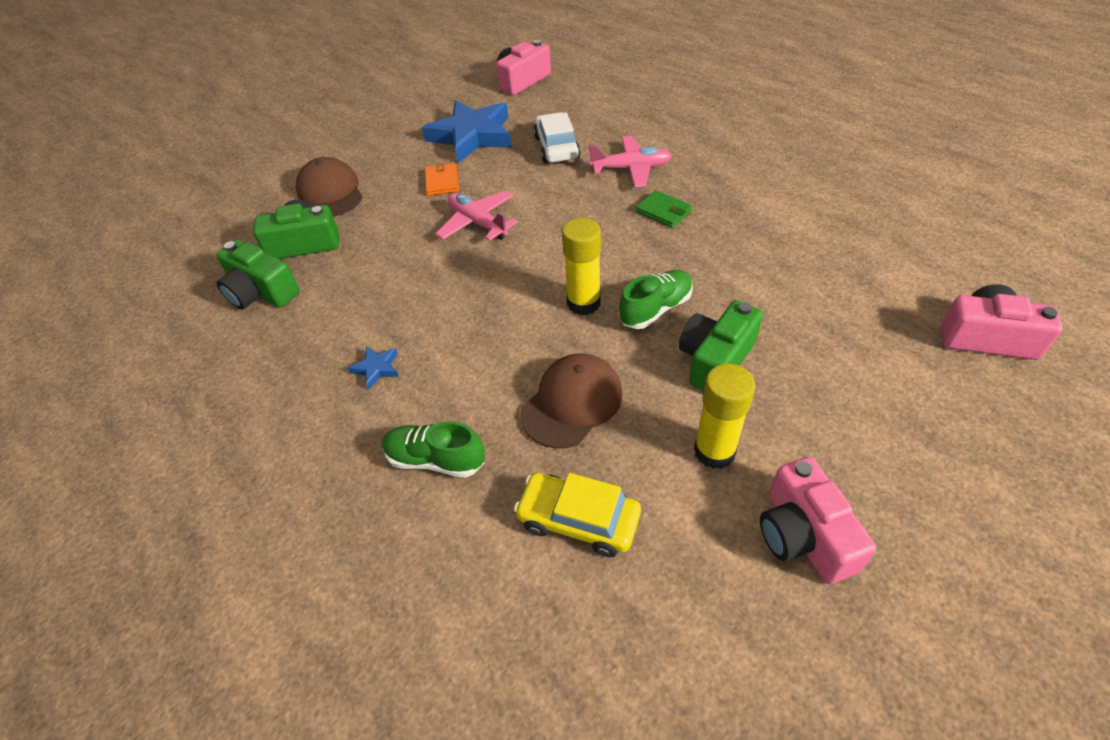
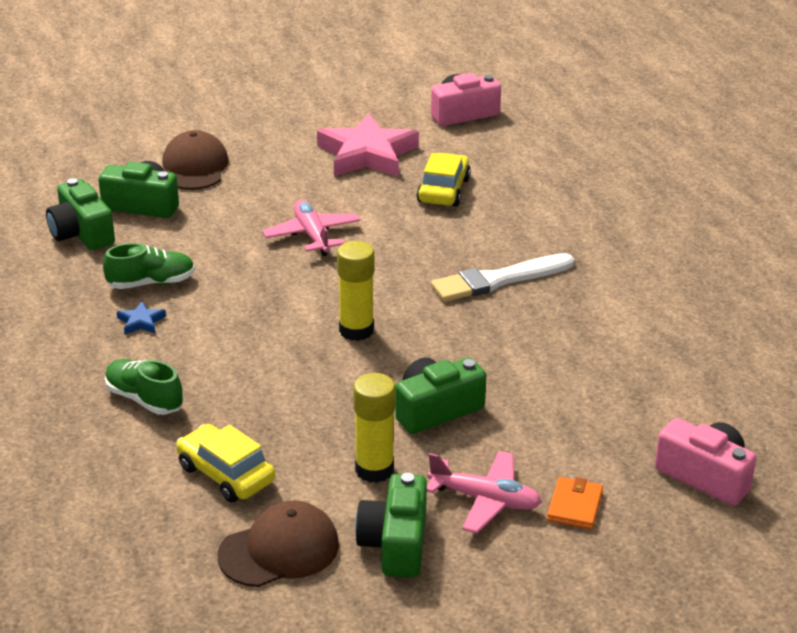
camera: 20 degrees right, 15 degrees down
blue star [422,100,512,163] -> pink star [317,113,419,177]
orange wallet [425,163,459,196] -> orange wallet moved to [547,477,603,529]
brown cap [520,353,623,449] -> brown cap moved to [217,500,339,587]
white car [533,112,580,163] -> yellow car [417,153,471,207]
pink plane [589,136,672,188] -> pink plane moved to [427,451,542,533]
green shoe [619,270,693,329] -> green shoe moved to [103,243,195,289]
green wallet [636,190,692,228] -> white brush [431,253,574,302]
pink camera [760,457,876,584] -> green camera [355,473,427,578]

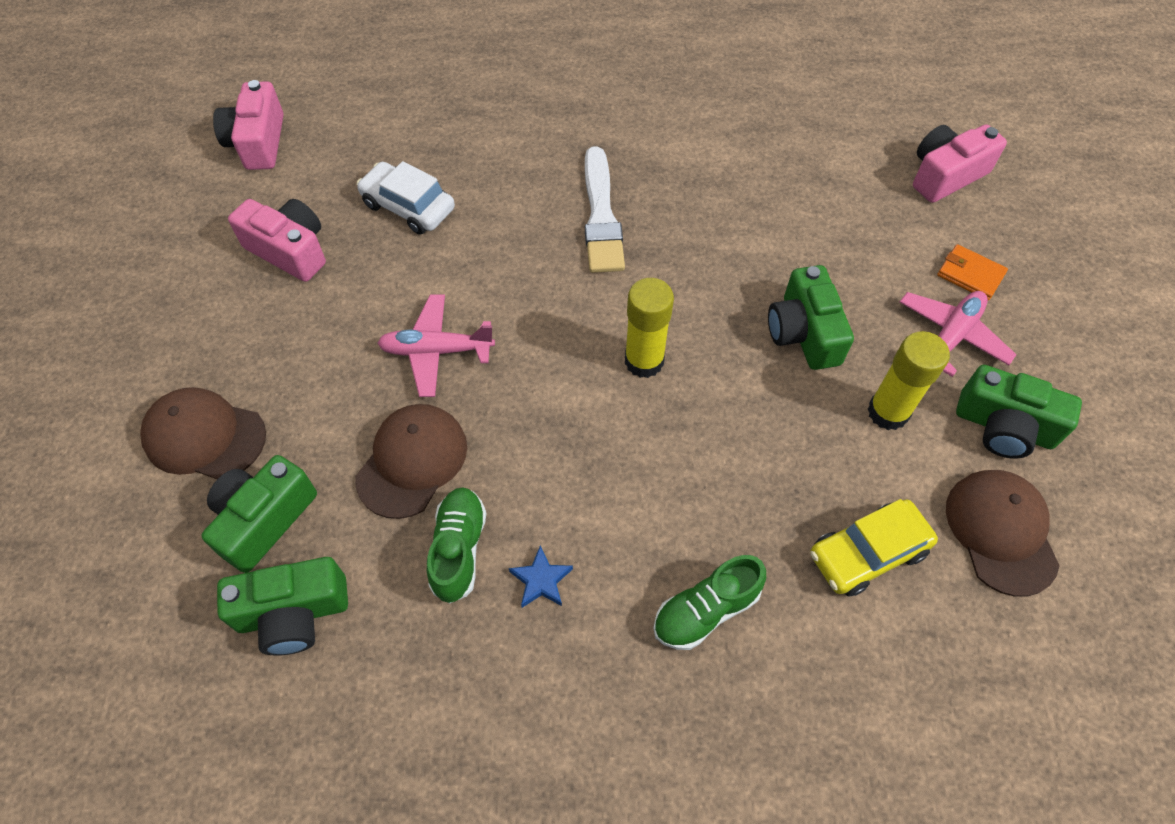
camera: 70 degrees left, 25 degrees up
pink star [317,113,419,177] -> pink camera [228,199,326,282]
yellow car [417,153,471,207] -> white car [357,161,455,235]
none -> brown cap [355,404,467,519]

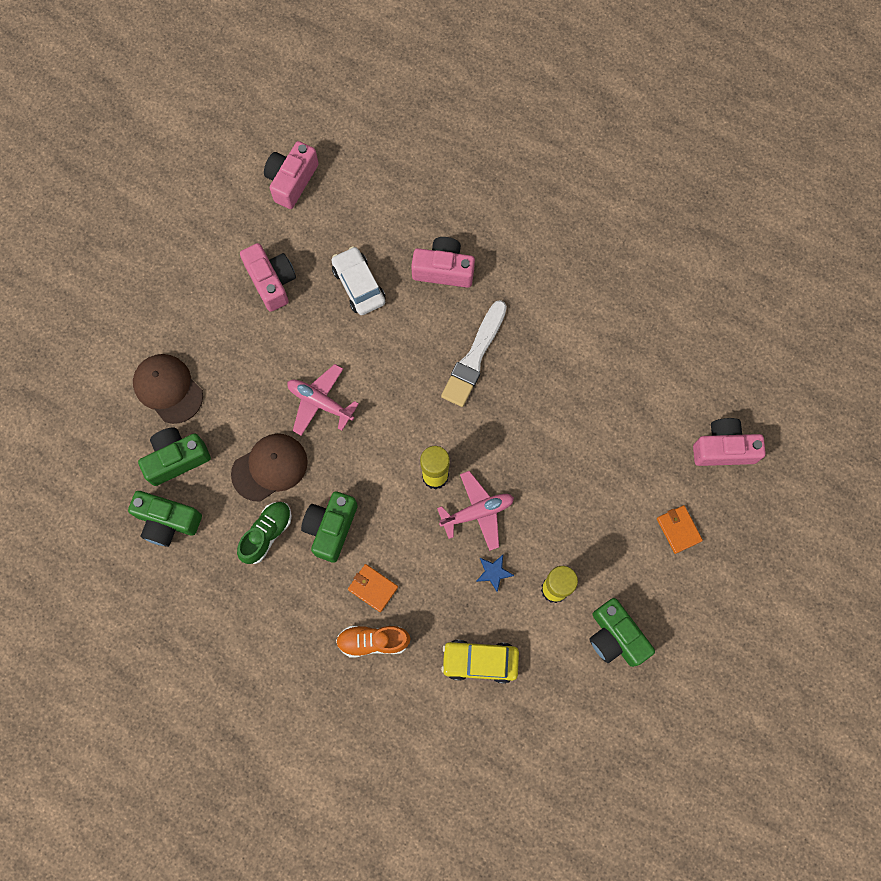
camera: 30 degrees right, 15 degrees up
blue star [509,545,573,608] -> blue star moved to [476,555,514,592]
green shoe [653,555,766,650] -> orange shoe [336,626,411,657]
green camera [768,265,854,370] -> green camera moved to [301,491,358,563]
pink plane [900,291,1017,377] -> pink plane moved to [437,471,514,551]
brown cap [946,470,1060,597] -> none
none -> orange wallet [348,564,398,612]
none -> pink camera [411,237,475,288]

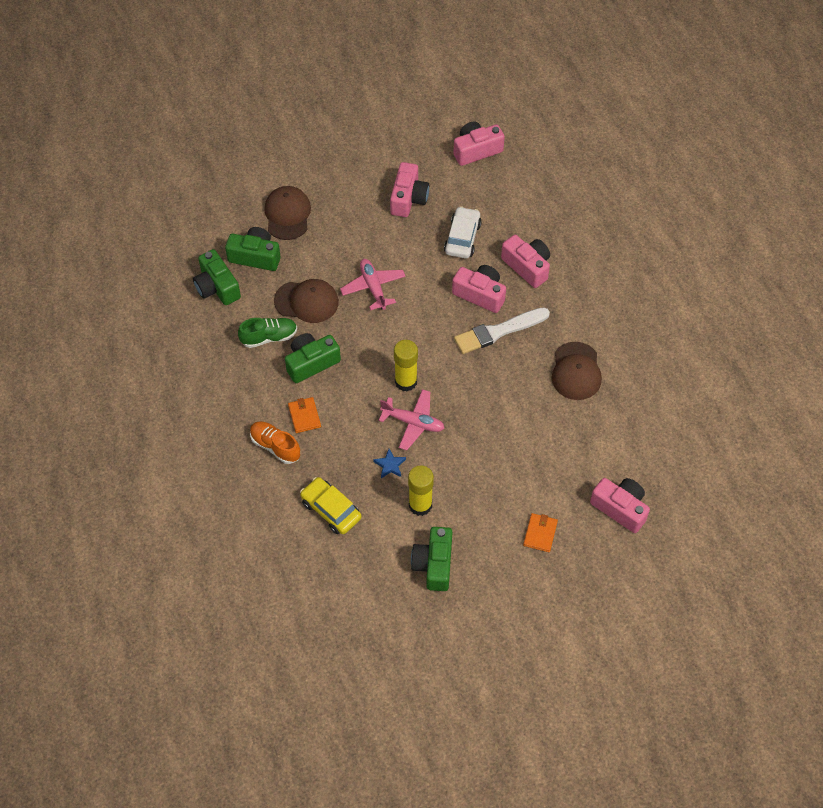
camera: 40 degrees right, 15 degrees down
none -> pink camera [452,265,506,313]
none -> brown cap [552,342,602,400]

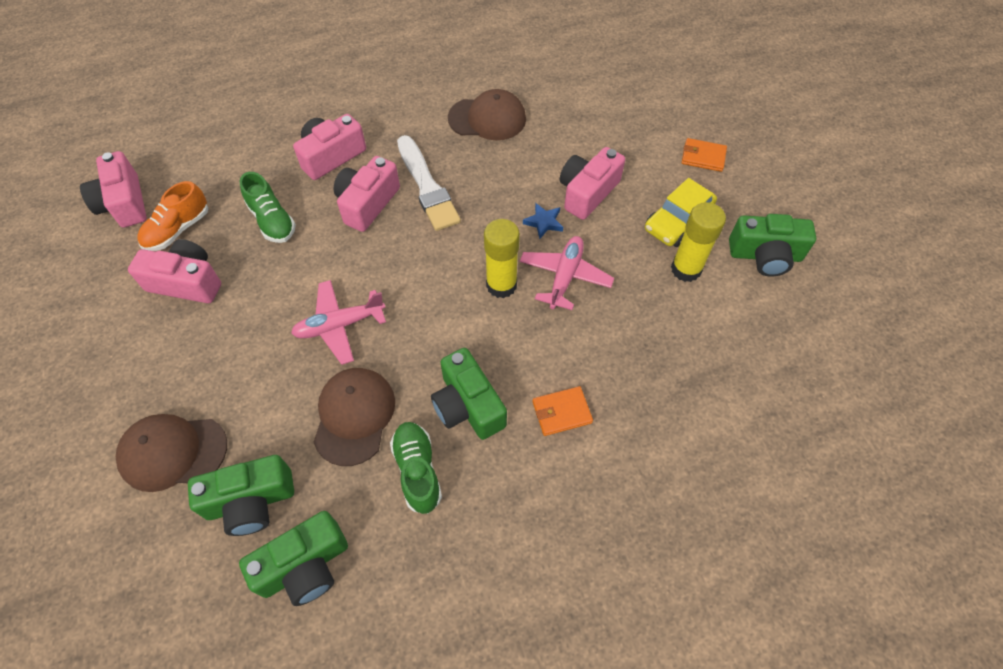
camera: 90 degrees left, 0 degrees up
green camera [225,227,281,271] -> green camera turned 120 degrees counterclockwise [188,455,294,536]
orange shoe [250,421,301,464] -> orange shoe moved to [137,181,208,251]
yellow car [300,477,362,534] -> yellow car moved to [645,178,717,247]
blue star [373,449,406,478] -> blue star moved to [523,203,563,239]
white car [444,206,482,258] -> green shoe [239,172,296,243]
pink camera [590,478,650,533] -> pink camera moved to [560,147,625,220]

